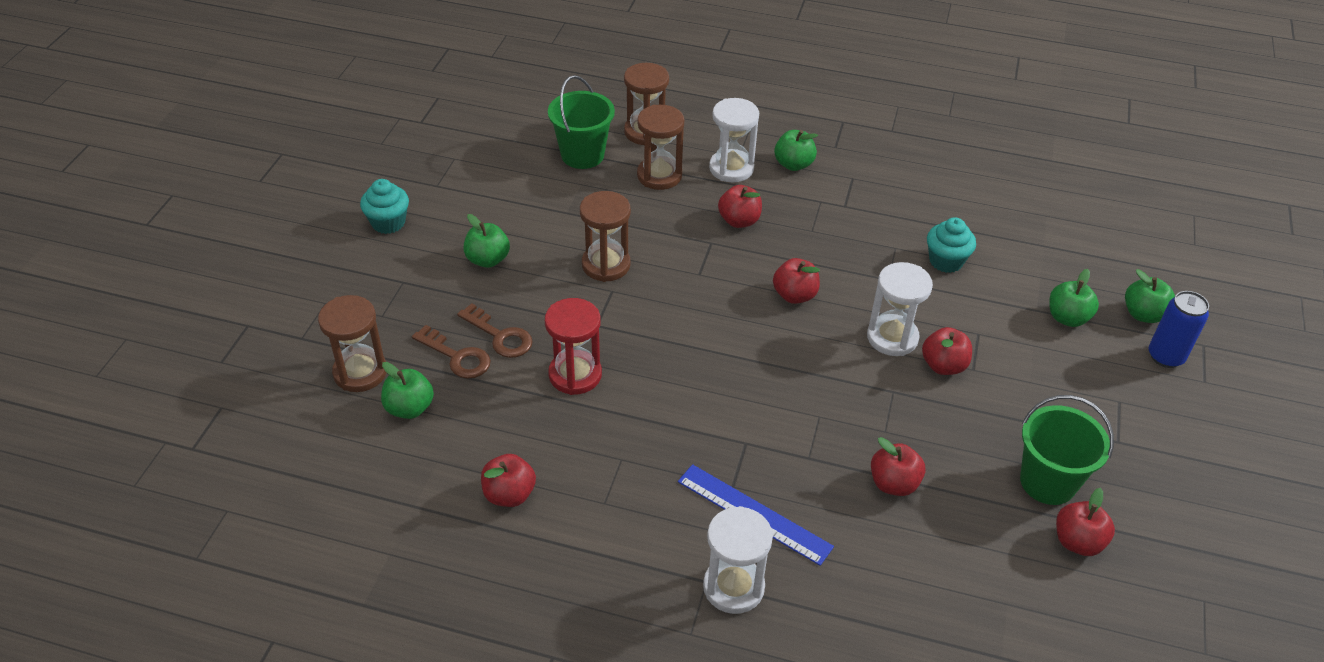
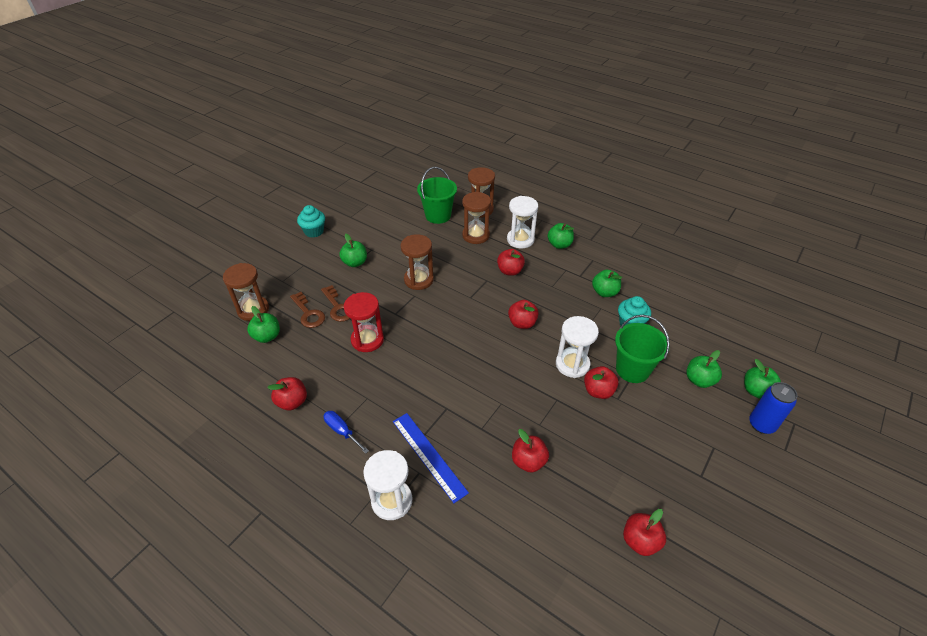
camera: 20 degrees right, 0 degrees up
green bucket [1020,395,1114,505] -> green bucket moved to [615,315,670,383]
none -> blue screwdriver [324,411,369,454]
none -> green apple [592,270,622,297]

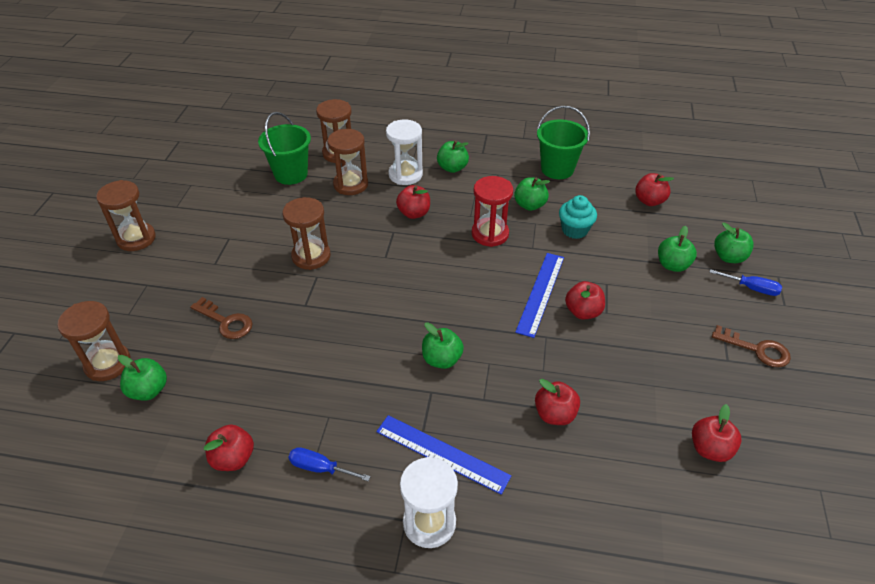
camera: 25 degrees left, 0 degrees up
brown key [290,292,325,328] -> brown key moved to [712,325,791,367]
turquoise cupcake [297,205,325,238] -> brown hourglass [96,180,156,251]
green apple [339,234,367,267] -> green apple moved to [422,322,464,369]
red hourglass [344,292,384,352] -> red hourglass moved to [472,176,513,247]
red apple [508,300,539,329] -> red apple moved to [635,173,674,206]
white hourglass [556,316,599,378] -> blue ruler [515,253,564,338]
green bucket [615,315,670,383] -> green bucket moved to [537,106,590,179]
blue can [749,382,797,434] -> blue screwdriver [709,269,782,296]

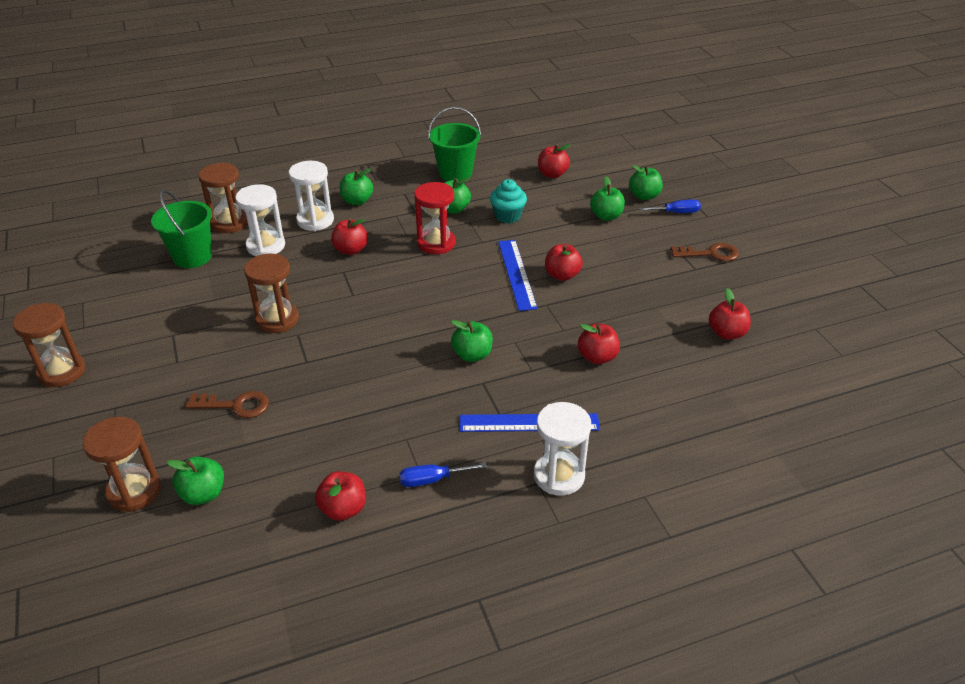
camera: 30 degrees left, 5 degrees down
brown hourglass [328,129,368,195] -> white hourglass [235,184,285,256]

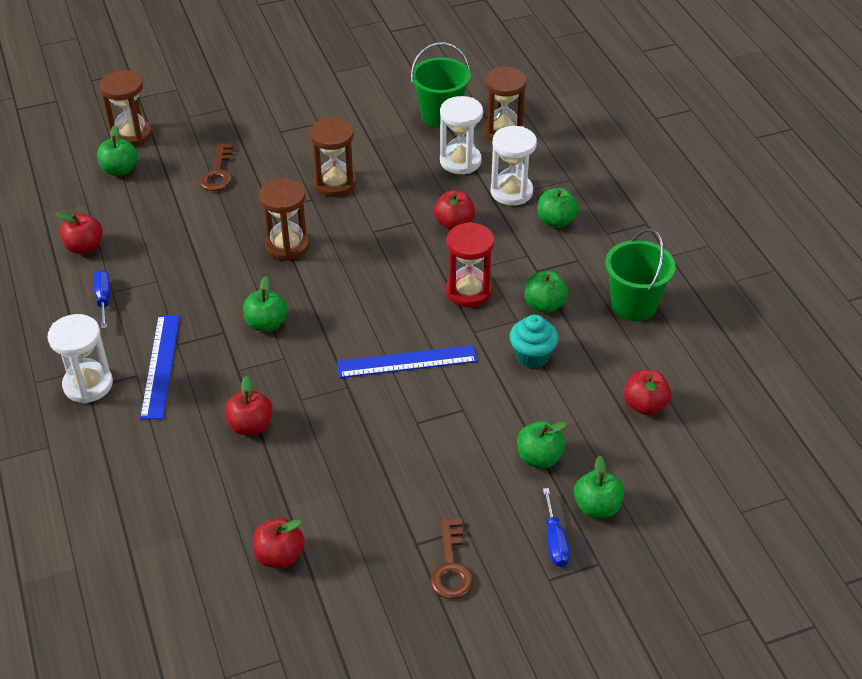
camera: 90 degrees right, 5 degrees up
brown hourglass [13,303,86,387] -> brown hourglass moved to [259,178,310,261]
red apple [545,244,583,281] -> none

